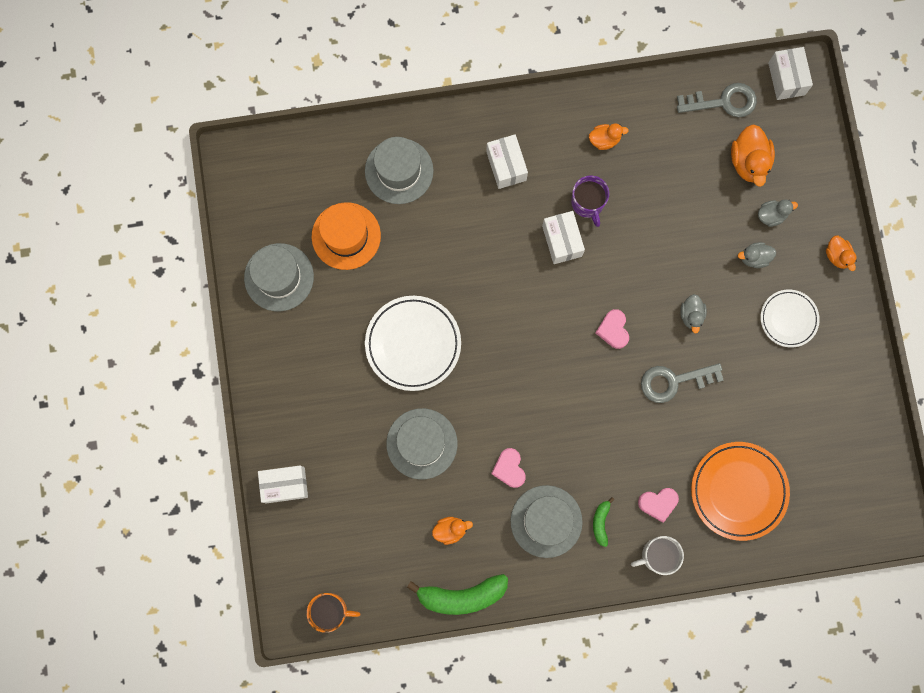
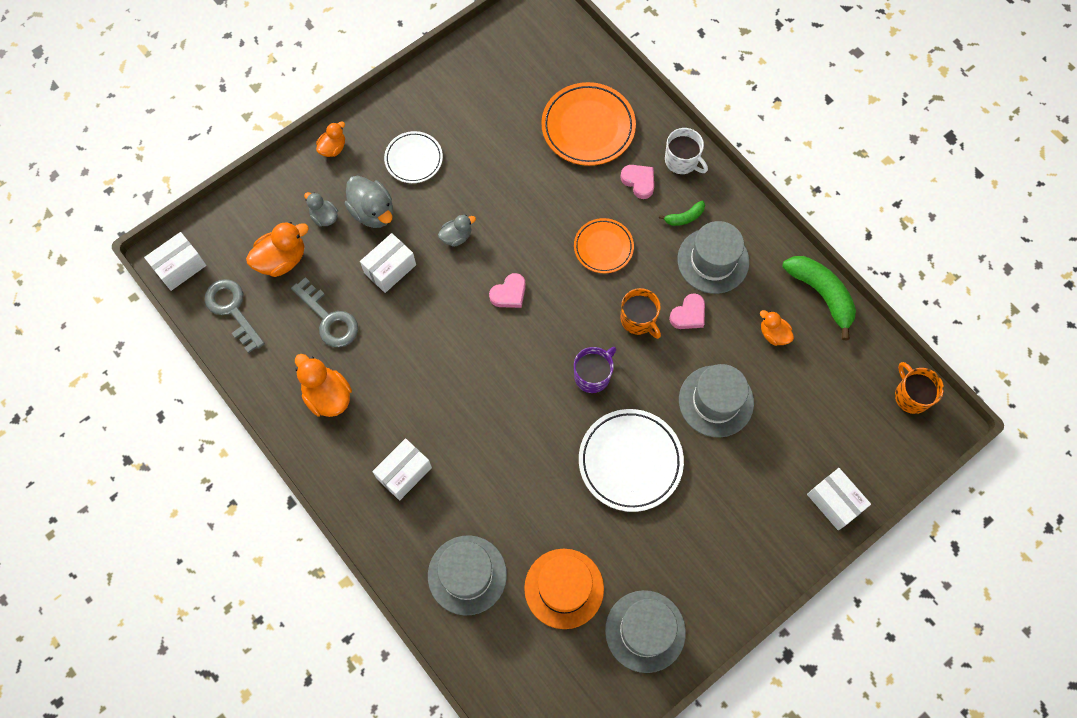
camera: 120 degrees left, 10 degrees down
white box [542,211,585,264] -> white box moved to [360,233,416,293]
purple mug [571,175,609,227] -> purple mug moved to [574,347,616,393]
orange duck [589,123,629,150] -> orange duck [295,354,352,417], size x1.66
grey key [641,363,724,403] -> grey key moved to [291,277,358,347]
grey duck [738,242,776,268] -> grey duck [345,176,393,228], size x1.66
none -> orange plate [574,218,634,273]
none -> orange mug [620,288,661,339]

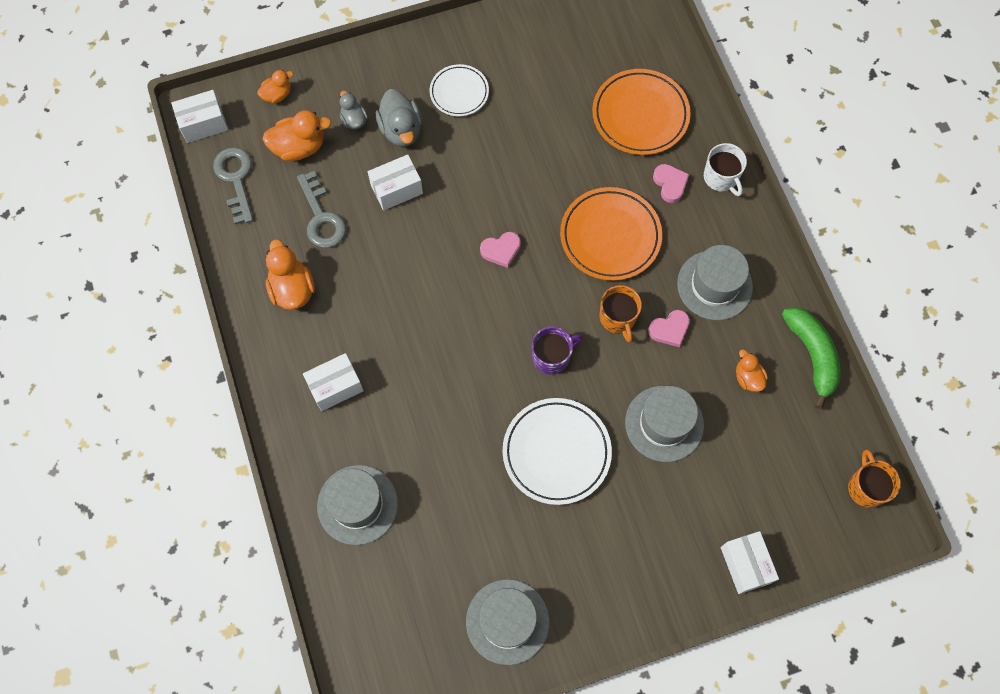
camera: 20 degrees right, 0 degrees up
orange duck [316,121,345,157] -> orange duck moved to [257,70,294,104]
grey duck [438,214,476,247] -> none
orange hat [524,549,604,629] -> none
orange plate [574,218,634,273] -> orange plate [560,187,662,281], size x1.63
green banana [659,201,705,226] -> none

